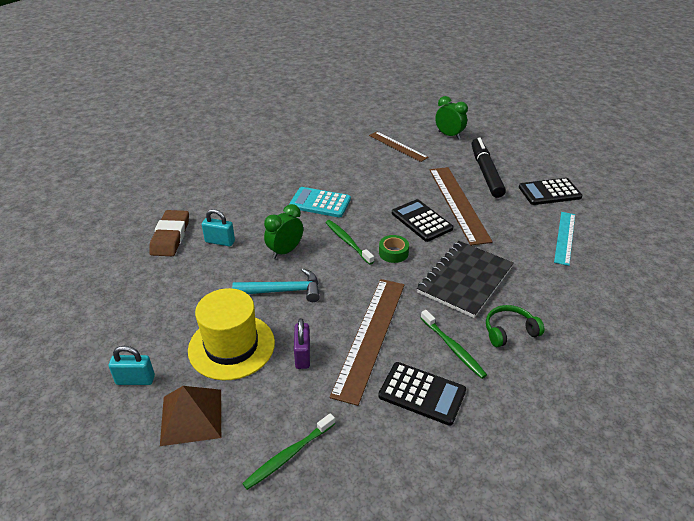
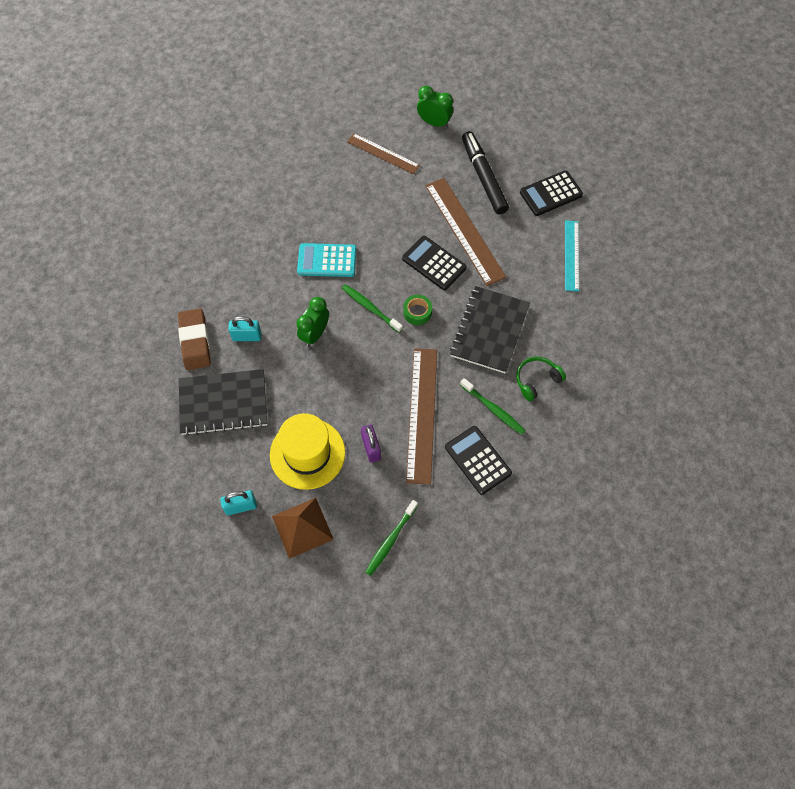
camera: 15 degrees left, 25 degrees up
turquoise hammer [232,268,320,302] -> none
black calculator [378,362,466,426] -> black calculator turned 135 degrees counterclockwise [445,426,512,495]
none -> black notebook [179,369,267,436]

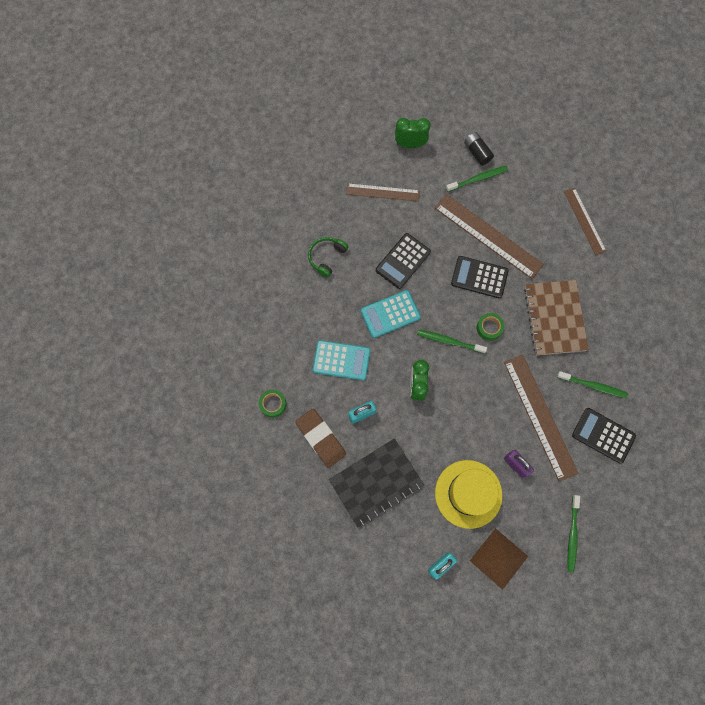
camera: 25 degrees left, 10 degrees up
black notebook [450,286,530,373] -> brown notebook [524,280,589,355]
black marker [462,131,509,215] -> green toothbrush [446,166,508,192]
green headphones [516,357,566,401] -> green headphones moved to [308,237,348,278]
black calculator [520,170,583,216] -> black calculator moved to [376,233,431,289]
turquoise ruler [565,220,579,292] -> brown ruler [564,188,607,255]
none -> green tape [259,390,287,418]
none -> turquoise calculator [313,340,370,380]
none -> black battery [464,132,494,166]

